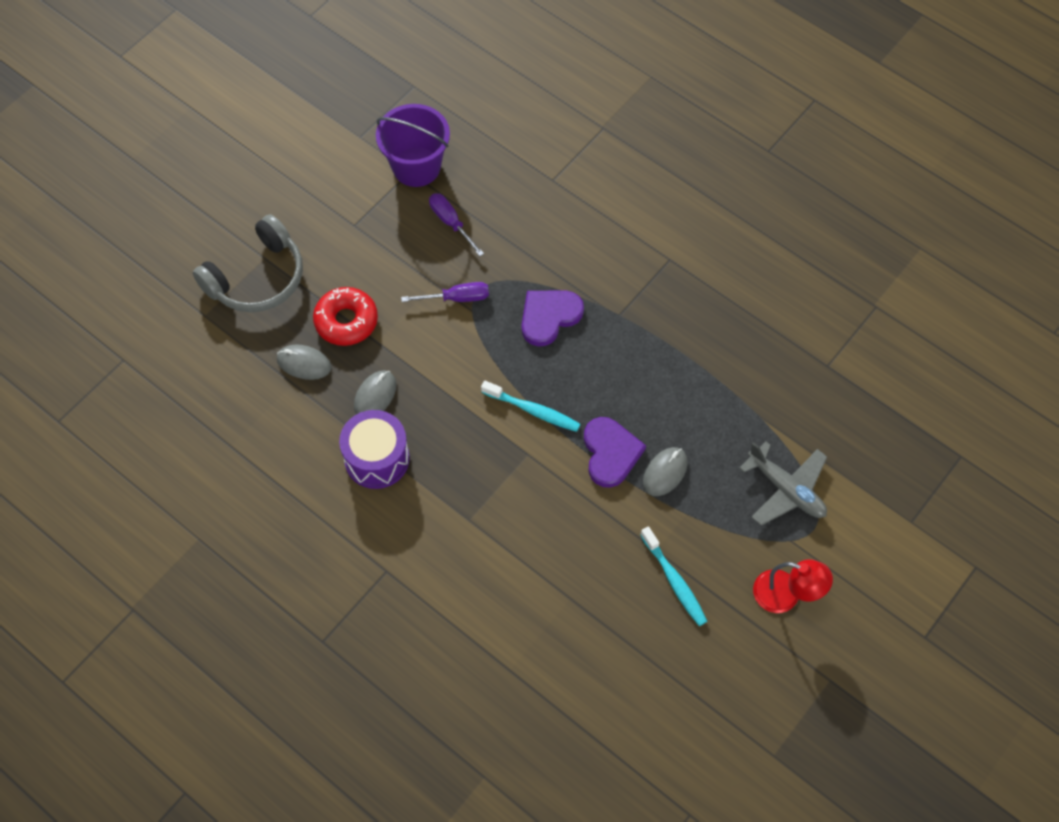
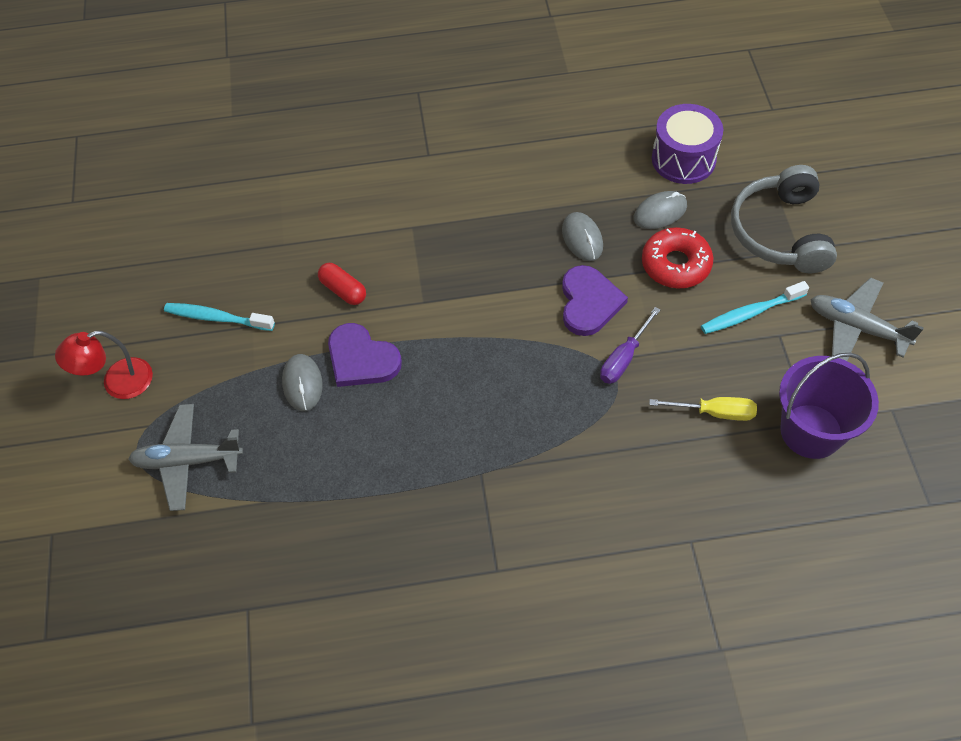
camera: 135 degrees right, 5 degrees down
purple drum [339,410,410,489] -> purple drum moved to [652,104,723,184]
purple screwdriver [429,193,484,256] -> yellow screwdriver [649,397,757,421]
turquoise toothbrush [481,381,580,432] -> turquoise toothbrush moved to [701,281,809,334]
purple heart [522,291,584,347] -> purple heart moved to [562,265,628,336]
none -> red capsule [318,263,366,305]
none -> grey plane [810,277,924,361]

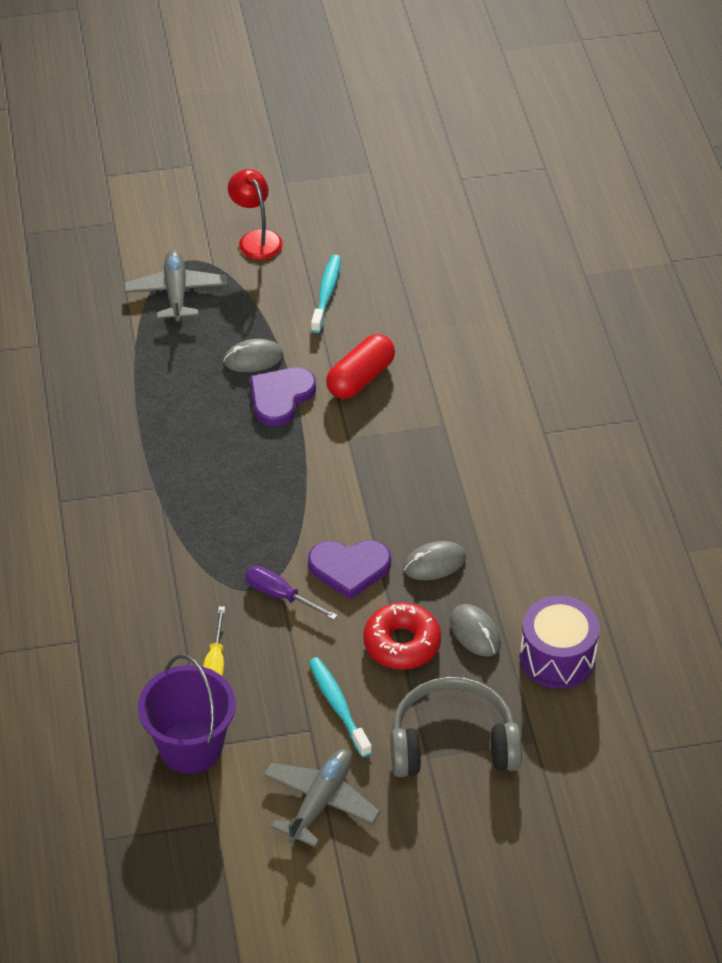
camera: 85 degrees right, 10 degrees down
red capsule [318,263,366,305] -> red capsule [326,334,395,399], size x1.51

